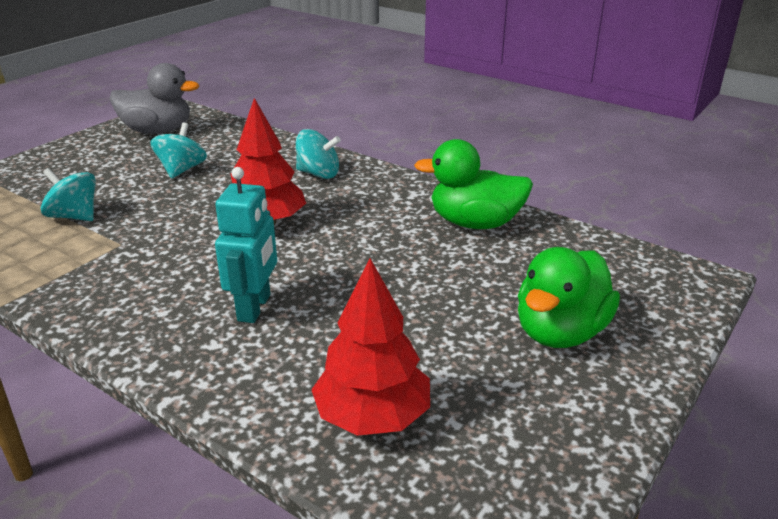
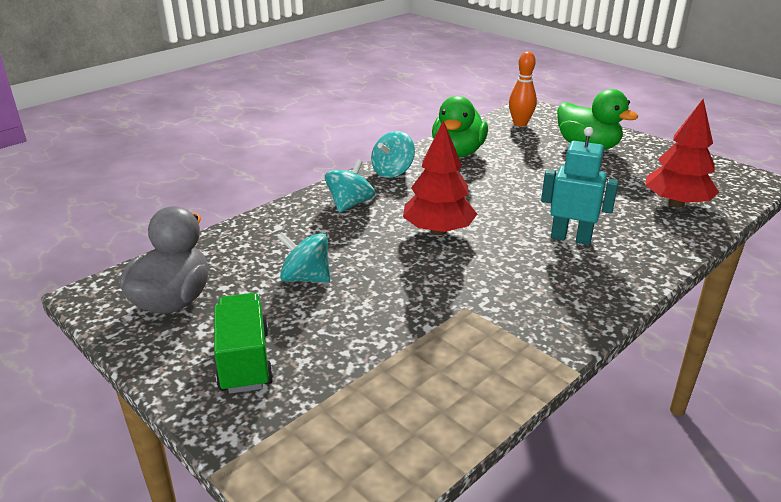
camera: 80 degrees left, 0 degrees up
turquoise spinning top [41,168,96,221] -> turquoise spinning top moved to [371,131,415,178]
none -> green truck [214,293,273,394]
none -> orange bowling pin [509,51,537,127]

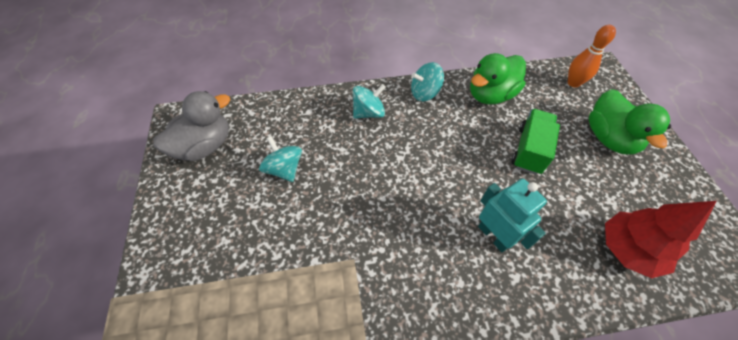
camera: 35 degrees right, 25 degrees up
green truck [214,293,273,394] -> green truck moved to [511,109,560,175]
red tree [403,120,477,235] -> none

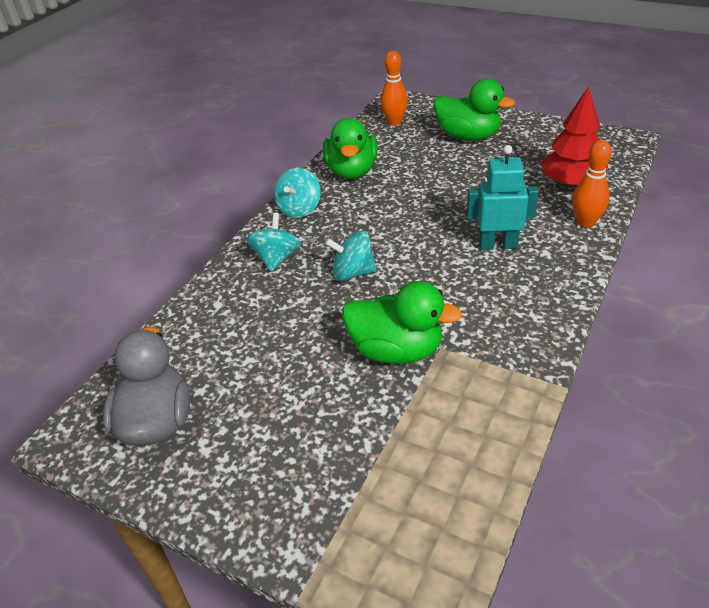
camera: 50 degrees left, 15 degrees down
turquoise spinning top [259,136,302,182] -> turquoise spinning top moved to [325,231,377,281]
green truck [511,109,560,175] -> none
none -> green duck [342,281,462,364]
none -> orange bowling pin [572,140,612,228]

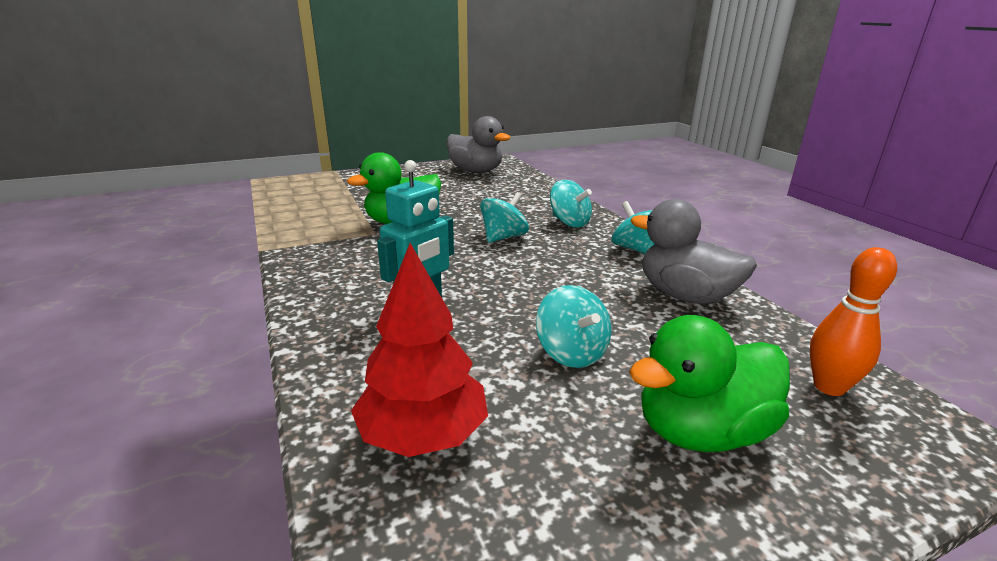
camera: 125 degrees right, 15 degrees down
green duck [323,118,378,179] -> grey duck [631,199,757,304]
orange bowling pin [572,140,612,228] -> none
none -> turquoise spinning top [536,285,611,368]

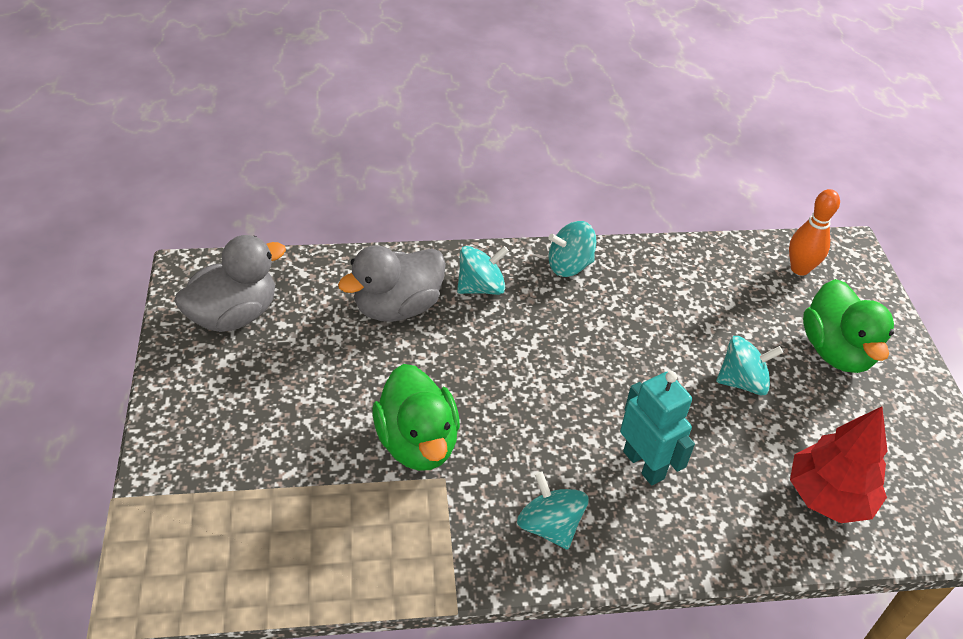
camera: 75 degrees left, 20 degrees up
turquoise spinning top [480,192,529,243] -> turquoise spinning top moved to [517,471,589,550]
grey duck [631,199,757,304] -> grey duck moved to [338,245,446,322]

